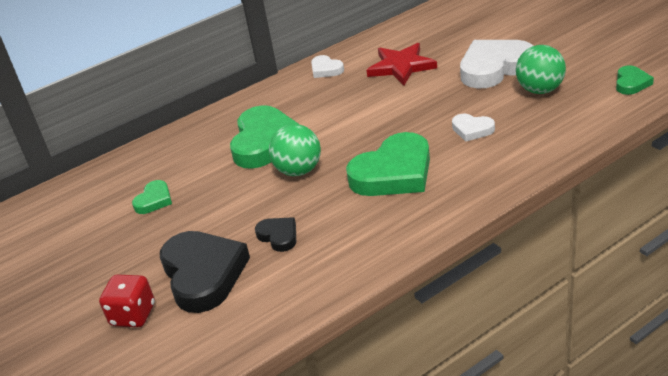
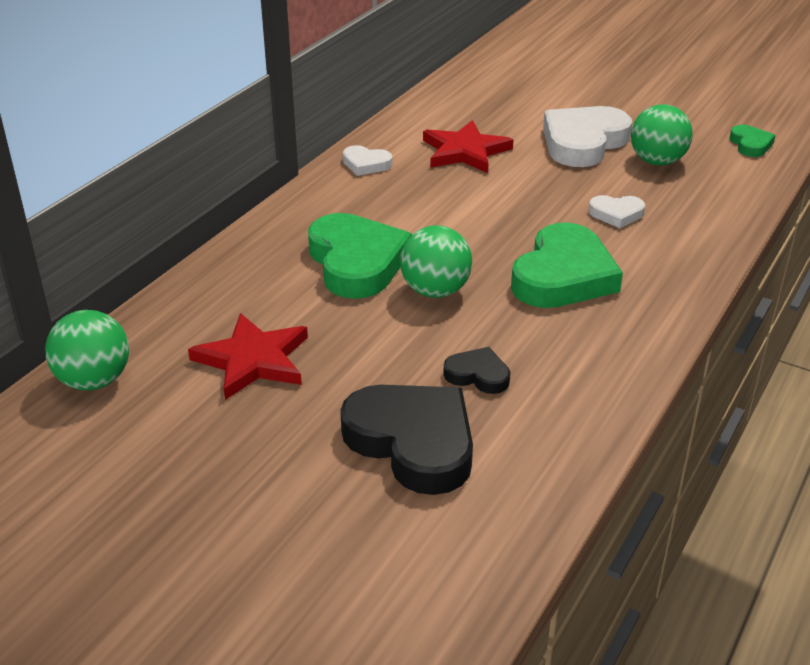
camera: 30 degrees left, 0 degrees up
red dice [99,274,155,327] -> none
green heart [132,180,172,214] -> red star [188,313,308,400]
none -> green ball [45,310,129,390]

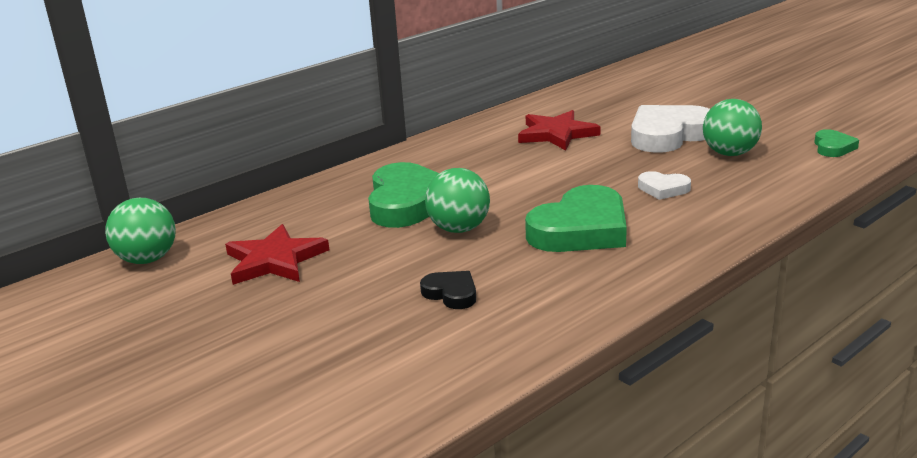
camera: 20 degrees right, 10 degrees down
black heart [340,385,473,495] -> none
white heart [343,145,393,176] -> none

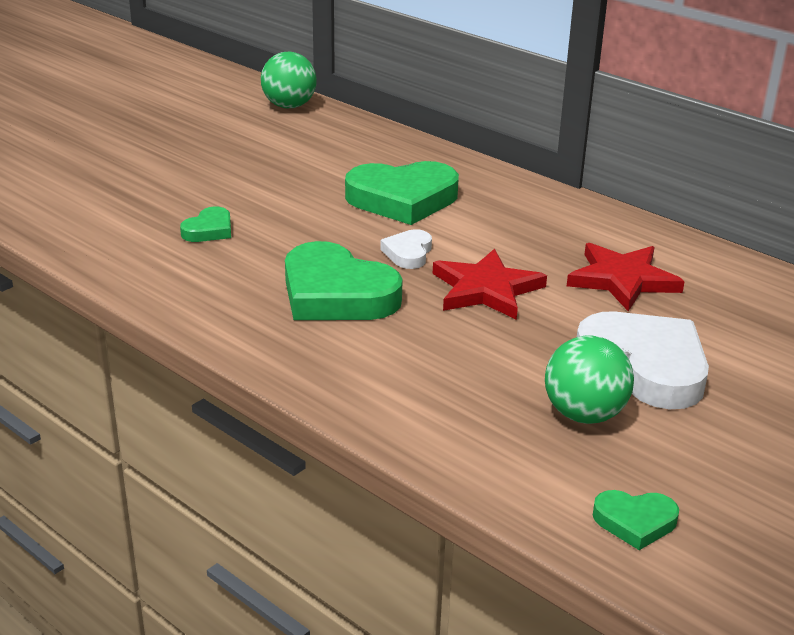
camera: 80 degrees right, 5 degrees up
red star [225,224,329,285] -> red star moved to [433,249,547,320]
black heart [420,271,476,309] -> green heart [180,206,231,242]
green ball [425,168,490,233] -> none
white heart [638,171,691,200] -> white heart moved to [380,229,432,269]

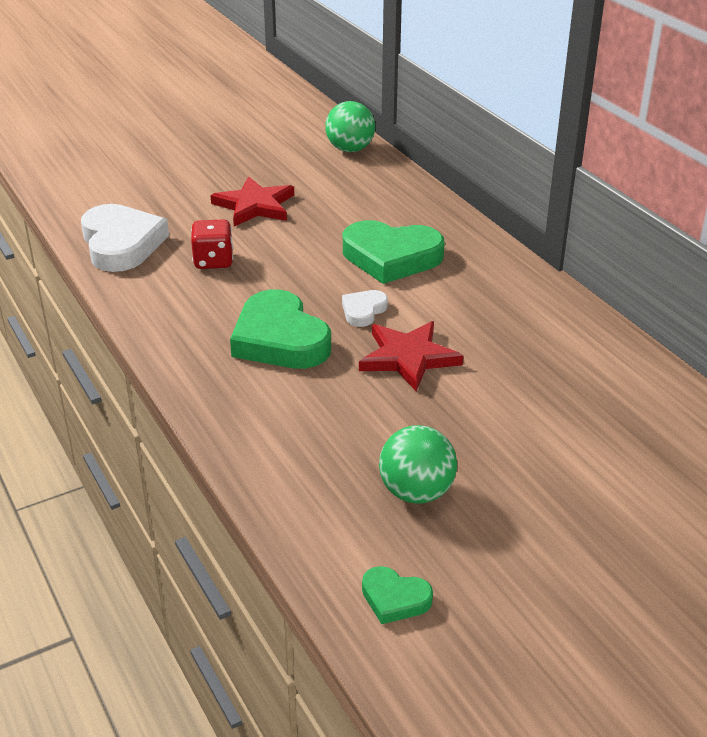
camera: 20 degrees right, 5 degrees up
green heart [180,206,231,242] -> red dice [191,219,233,269]
red star [567,243,685,311] -> red star moved to [210,176,294,226]
white heart [577,311,709,409] -> white heart moved to [81,204,169,272]

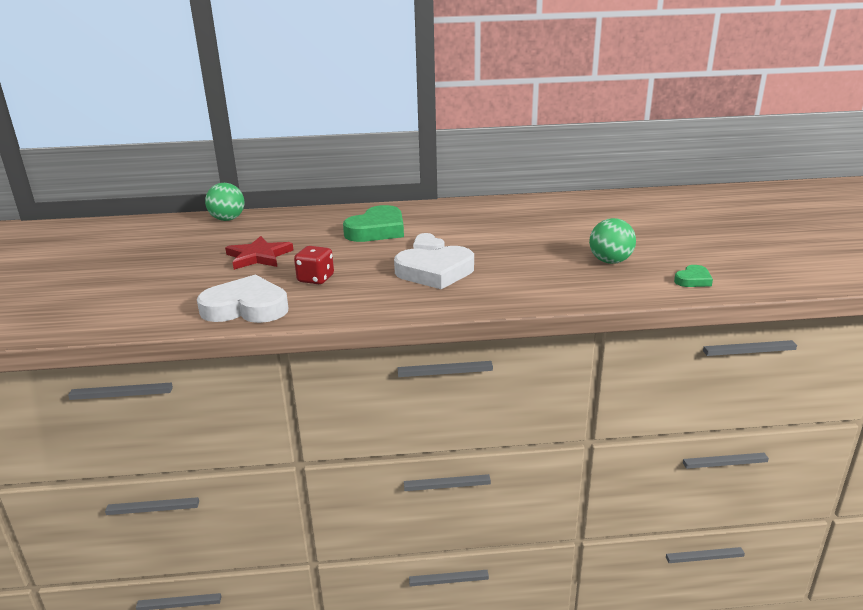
camera: 65 degrees left, 10 degrees down
green heart [230,289,331,369] -> white heart [394,246,474,289]
red star [359,321,463,391] -> none

